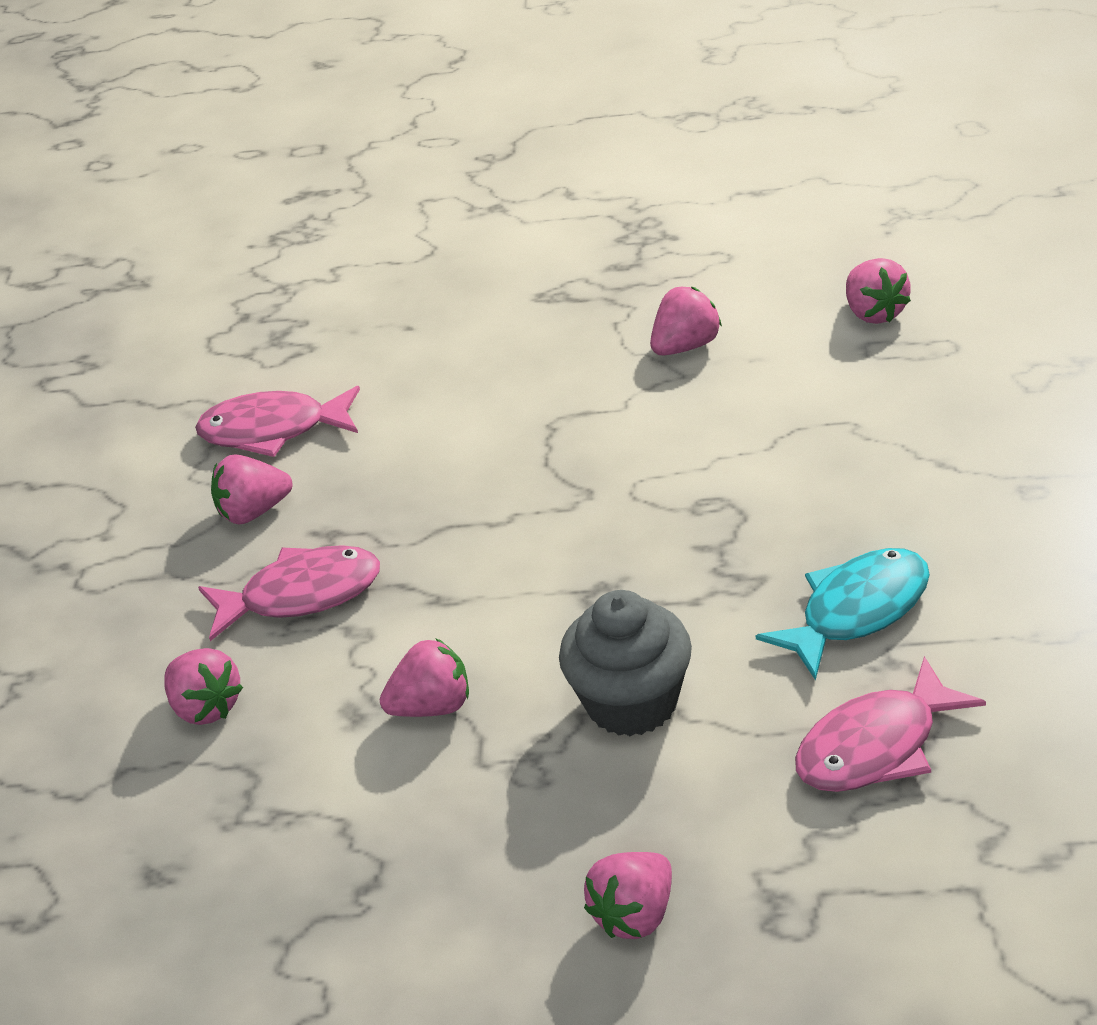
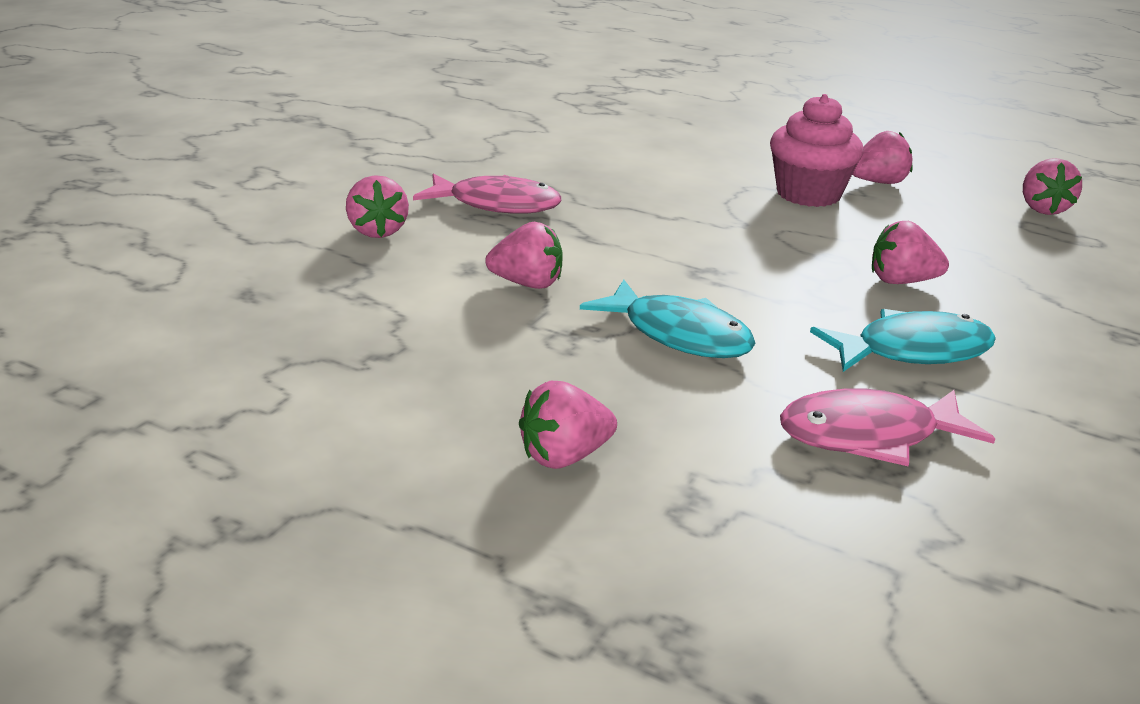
camera: 20 degrees right, 10 degrees down
pink fish [195,386,360,457] -> none
pink strawberry [211,454,293,524] -> pink strawberry moved to [872,221,949,284]
grey cupcake [559,590,692,736] -> turquoise fish [580,279,755,358]
none -> pink cupcake [770,94,863,207]

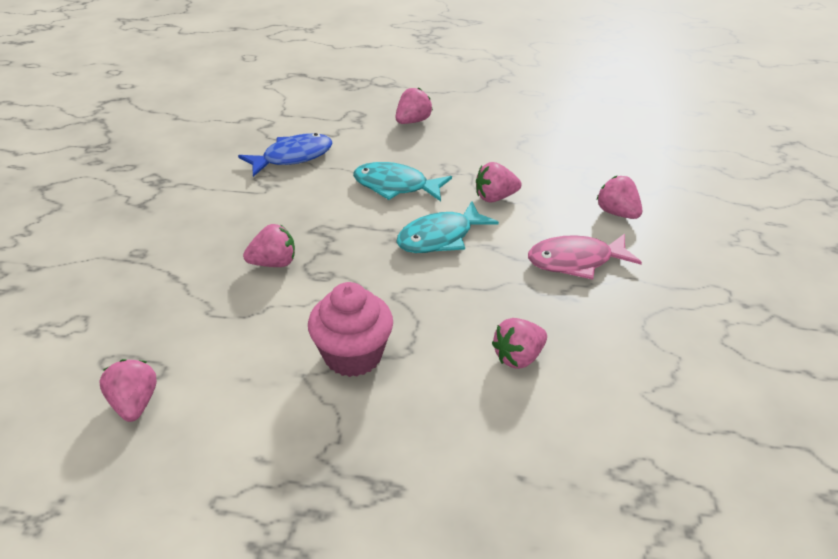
camera: 160 degrees right, 10 degrees up
pink fish [780,388,995,466] -> blue fish [238,133,332,177]
turquoise fish [810,309,996,372] -> turquoise fish moved to [396,201,499,253]
pink strawberry [852,131,913,184] -> pink strawberry moved to [492,318,547,369]

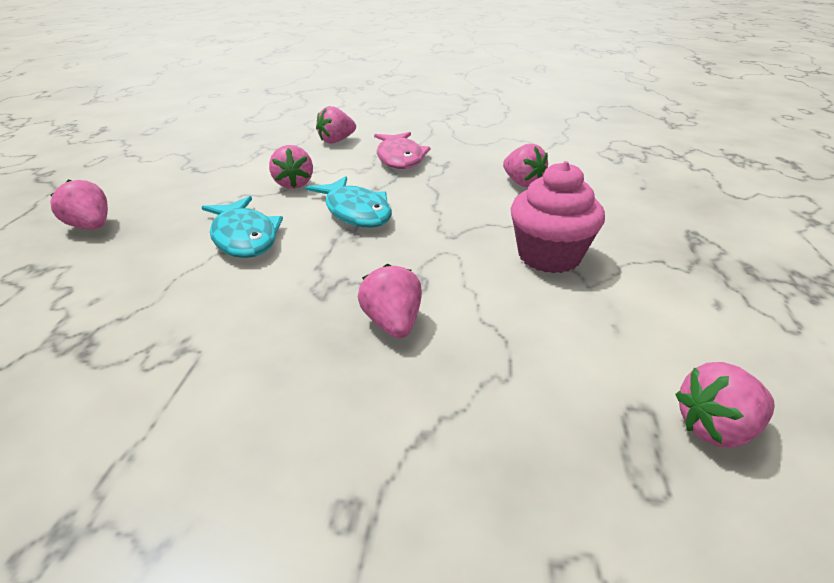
camera: 90 degrees left, 5 degrees down
blue fish [238,133,332,177] -> none
turquoise fish [353,162,452,201] -> turquoise fish turned 45 degrees counterclockwise [202,196,283,258]

